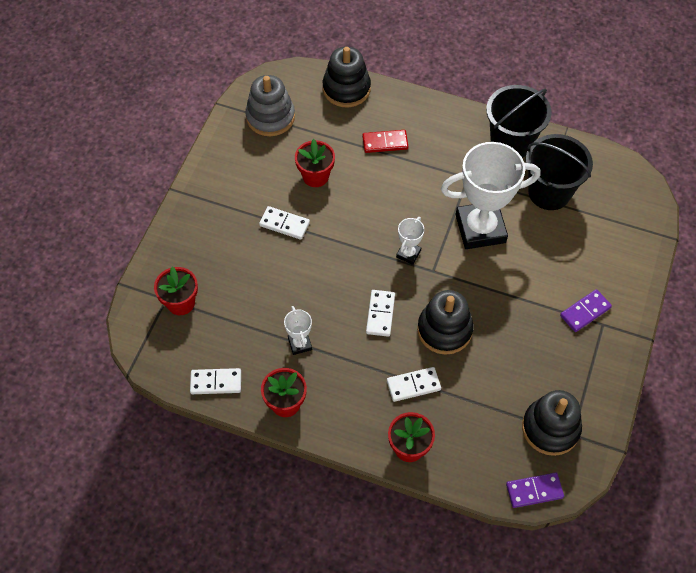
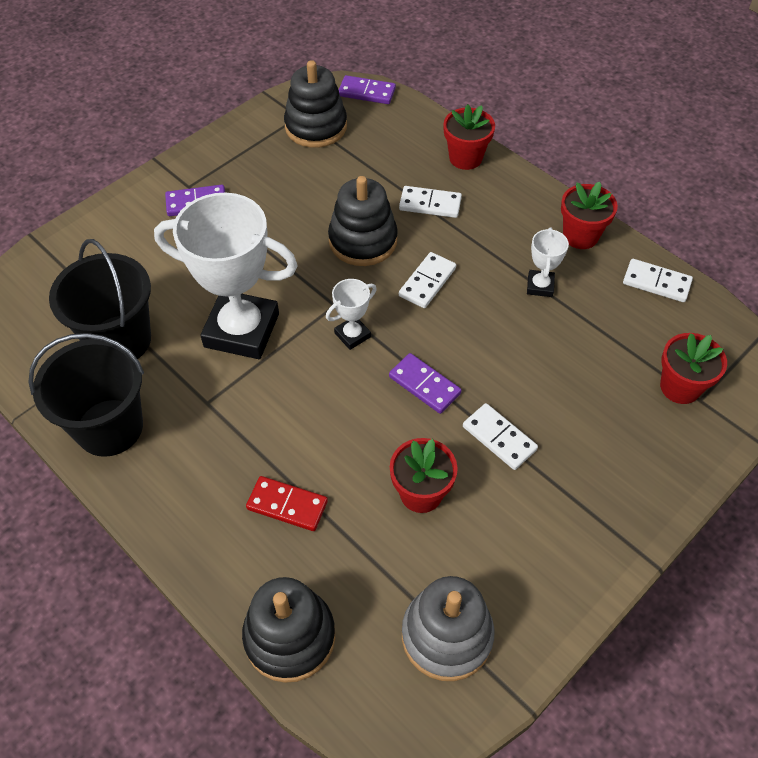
camera: 155 degrees left, 5 degrees down
none -> purple domino [389,353,462,414]

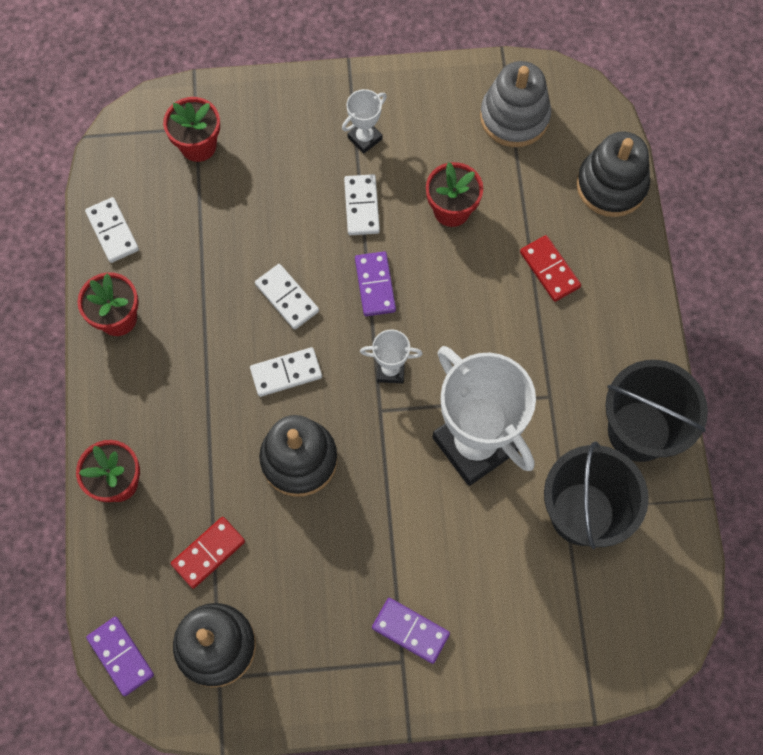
camera: 140 degrees left, 15 degrees up
white domino [399,186,462,218] -> white domino moved to [255,264,319,330]
white trophy [527,227,569,297] -> white trophy moved to [342,89,387,153]
none -> red domino [171,517,245,589]

